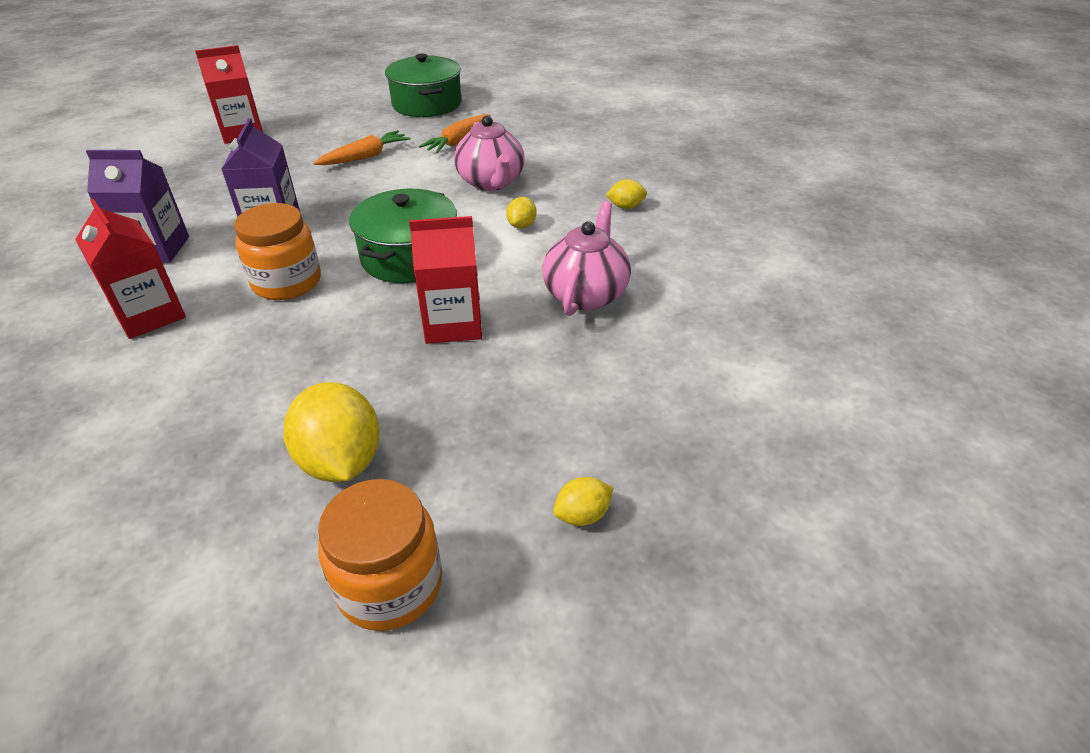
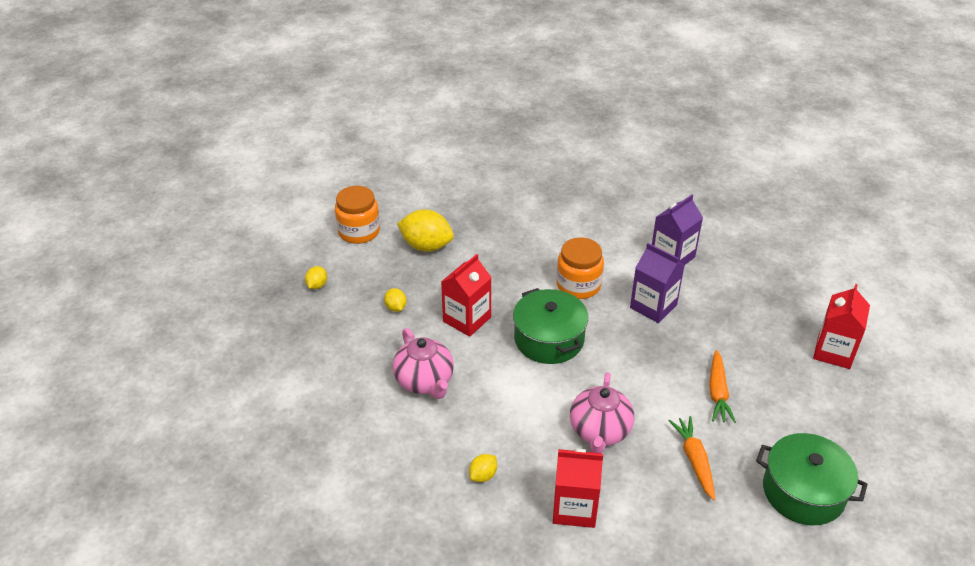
camera: 135 degrees right, 0 degrees up
red carton [75,199,186,339] -> red carton moved to [553,448,603,528]
pink teapot [454,115,525,191] -> pink teapot turned 105 degrees counterclockwise [570,372,634,453]
yellow lemon [506,197,537,229] -> yellow lemon moved to [384,288,407,312]

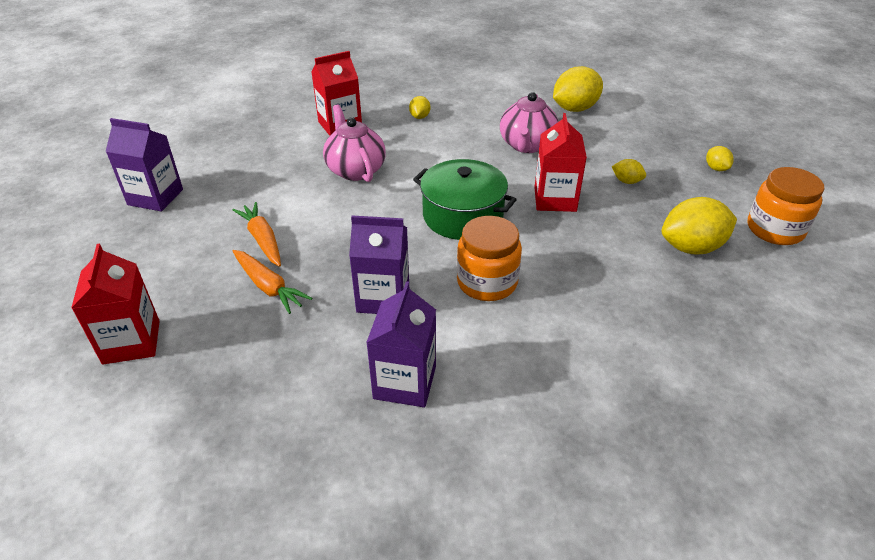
camera: 145 degrees right, 0 degrees up
pink teapot [393,328,454,399] -> pink teapot turned 105 degrees counterclockwise [500,92,559,153]
orange carrot [669,416,715,501] -> orange carrot moved to [233,250,313,314]
green pot [756,433,868,525] -> purple carton [106,118,183,211]
none -> yellow lemon [553,66,603,112]

